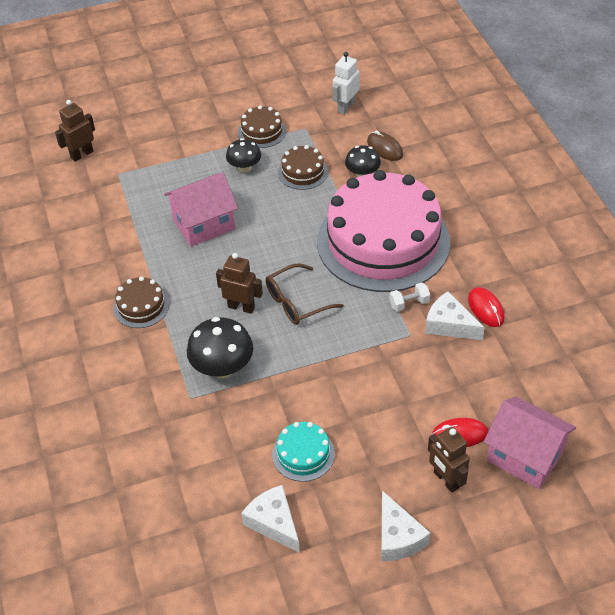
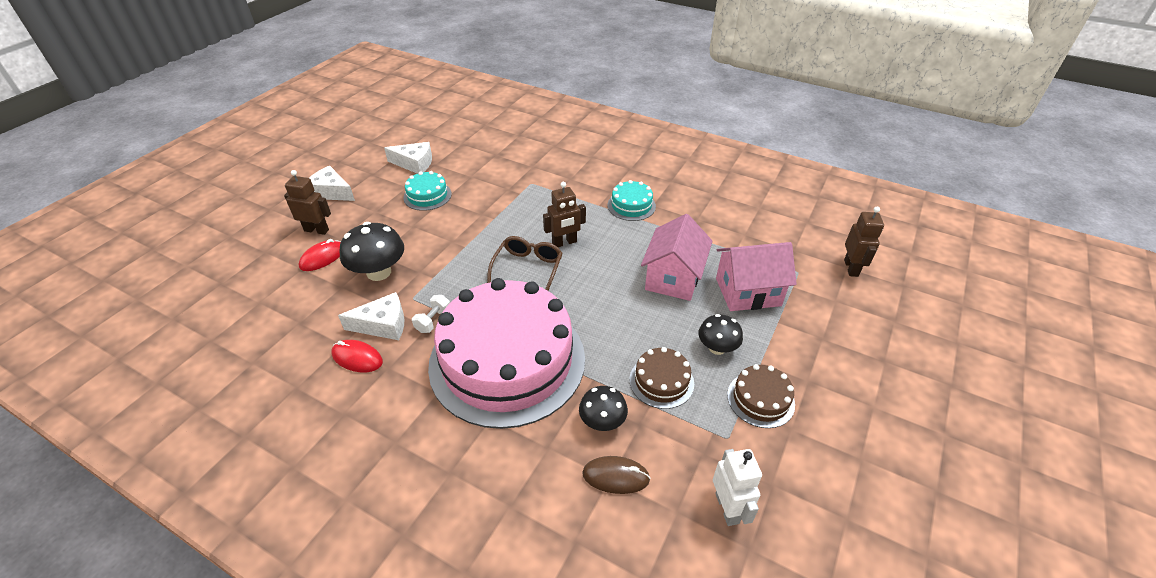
camera: 135 degrees right, 5 degrees down
brown cake [113,276,169,328] -> turquoise cake [608,180,656,221]
black mushroom [187,317,253,378] -> black mushroom moved to [339,222,404,281]
pink house [484,396,576,489] -> pink house moved to [716,242,797,311]

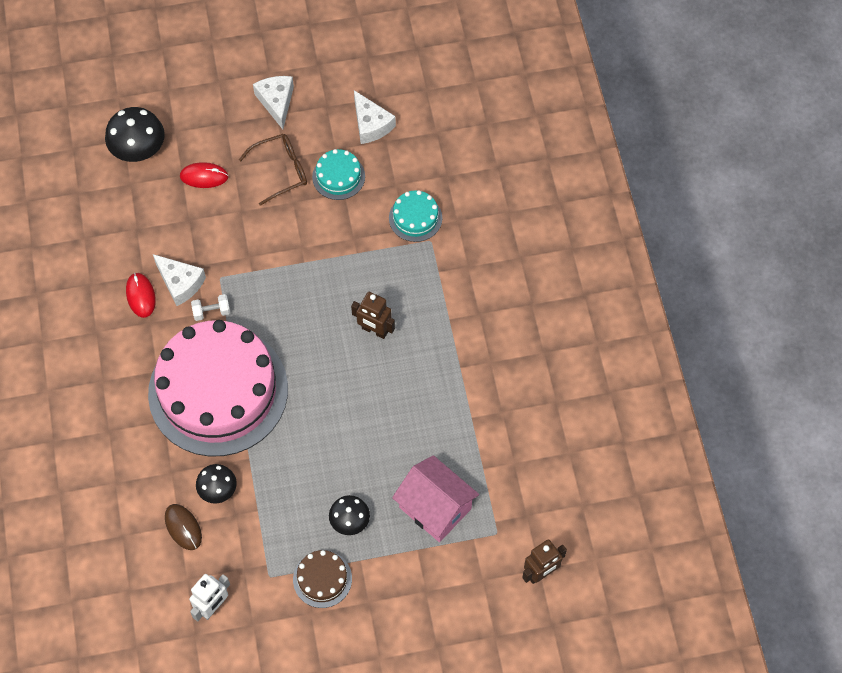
camera: 50 degrees right, 20 degrees up
brown robot [284,170,331,235] -> none
black mushroom [339,222,404,281] -> black mushroom moved to [105,107,165,162]
brown glasses [487,236,563,291] -> brown glasses moved to [239,134,307,206]
turquoise cake [608,180,656,221] -> turquoise cake moved to [389,190,442,242]
brown cake [630,347,694,409] -> none
pink house [641,214,713,301] -> none

